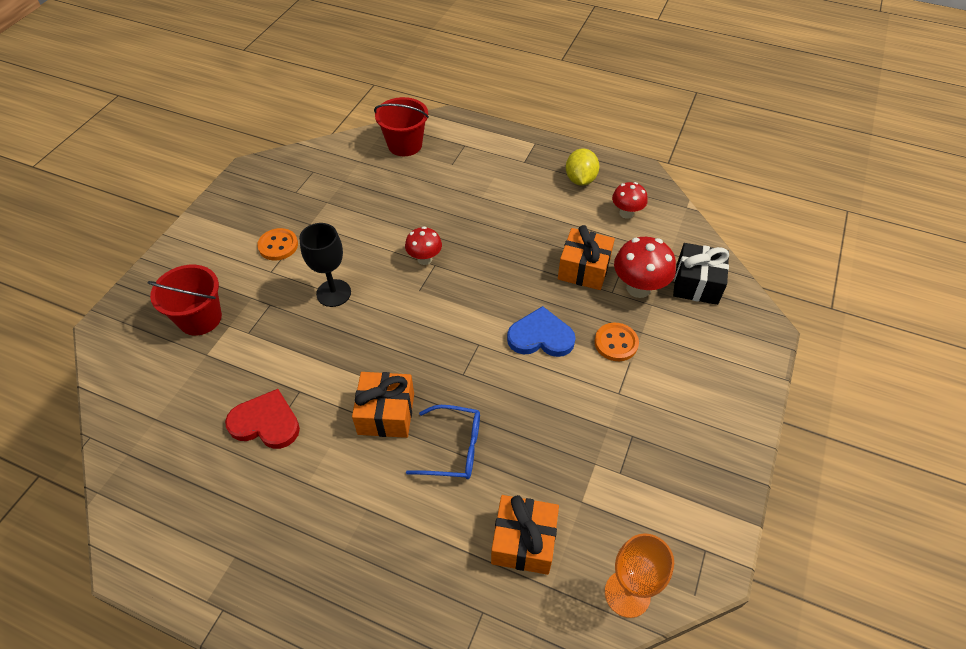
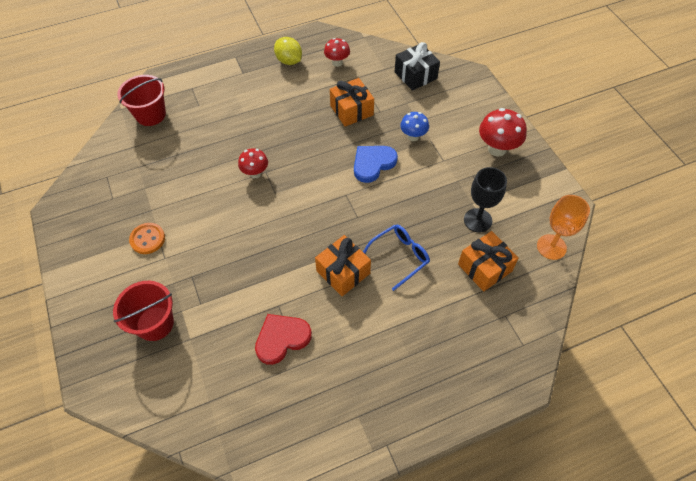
camera: 45 degrees left, 5 degrees up
black goblet [299,223,351,307] -> black goblet moved to [464,167,507,232]
orange button [595,323,639,361] -> blue mushroom [400,112,429,141]
red mushroom [614,237,676,298] -> red mushroom moved to [479,108,527,157]

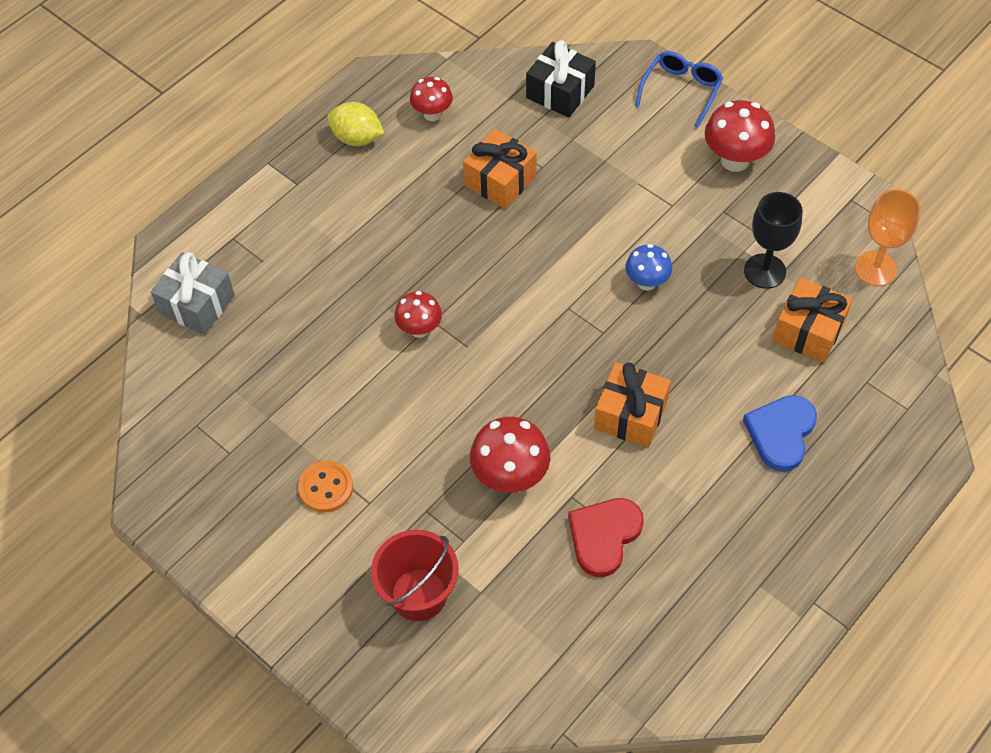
camera: 25 degrees left, 0 degrees up
red bucket [117,75,166,126] -> grey gift [151,252,235,335]
blue heart [354,146,398,183] -> blue heart moved to [743,395,817,472]
blue glasses [363,225,430,291] -> blue glasses moved to [635,51,723,128]
blue mushroom [400,112,429,141] -> blue mushroom moved to [626,244,672,291]
none -> red mushroom [470,417,550,493]

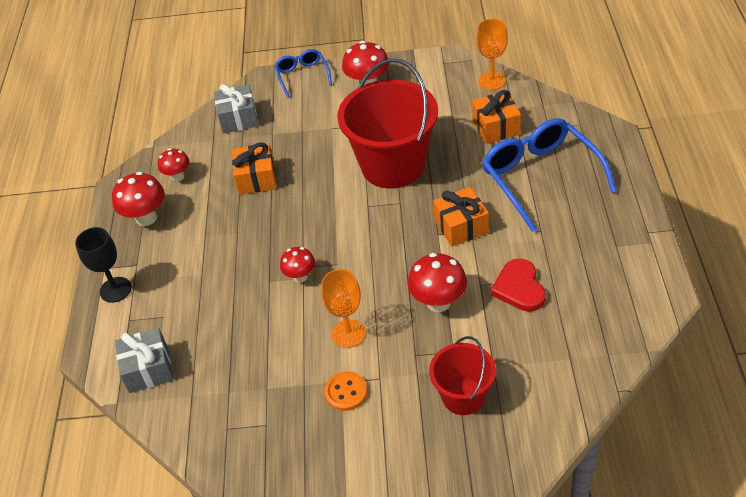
camera: 40 degrees left, 10 degrees down
yellow lemon [327,102,384,146] -> red mushroom [112,172,165,226]
black gift [526,40,596,118] -> grey gift [214,84,258,134]
blue mushroom [626,244,672,291] -> red bucket [337,58,438,188]
blue heart [743,395,817,472] -> blue glasses [482,118,617,232]
black goblet [744,192,802,289] -> black goblet moved to [75,227,132,303]
none -> orange goblet [321,269,366,348]

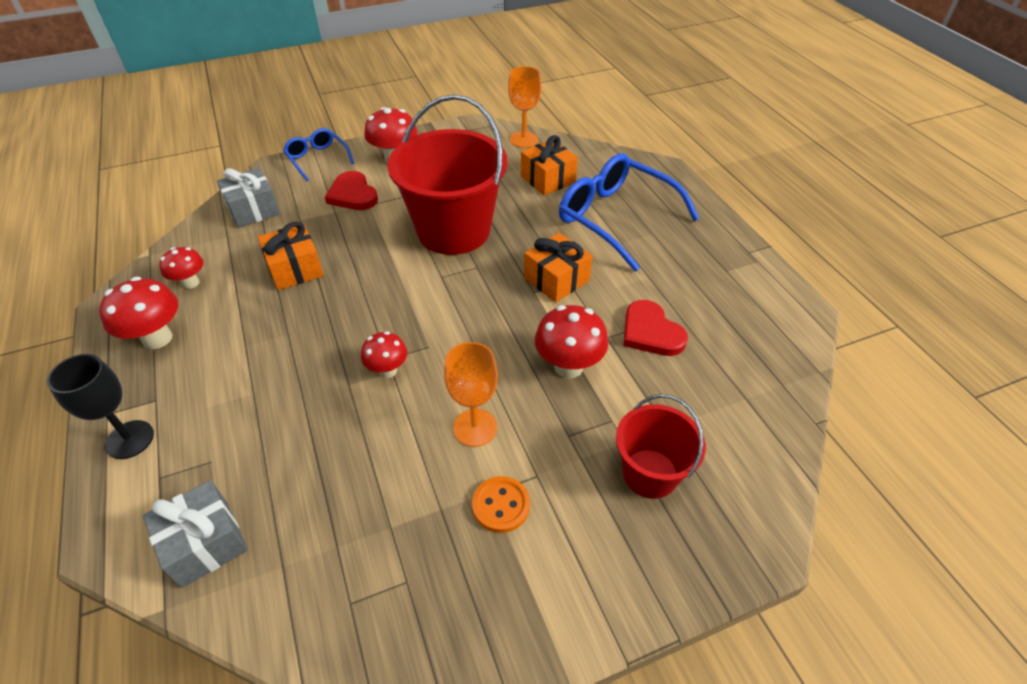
camera: 25 degrees left, 0 degrees up
none -> red heart [325,171,378,210]

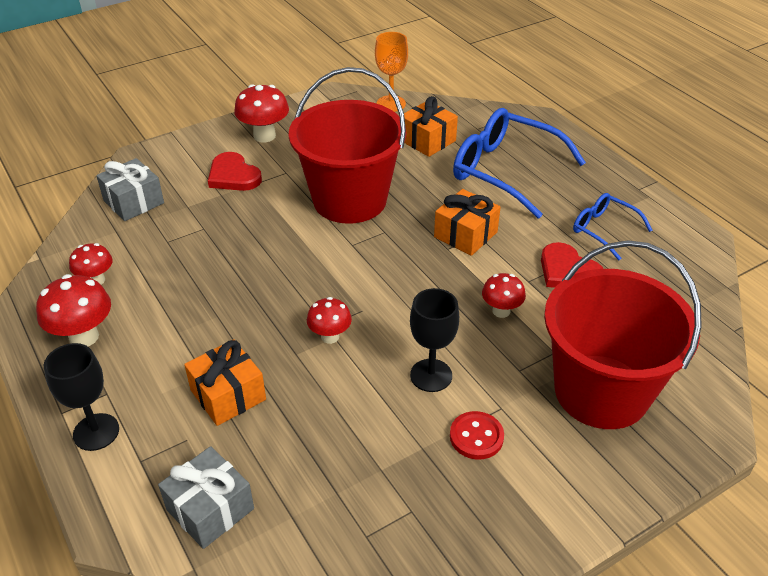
camera: 10 degrees left, 5 degrees down
orange gift [258,221,324,290] -> orange gift moved to [184,340,266,426]
blue glasses [283,128,354,181] -> blue glasses moved to [573,193,652,260]
orange goblet [444,342,498,447] -> black goblet [410,288,459,392]
orange button [472,476,530,533] -> red button [450,411,504,460]
red mushroom [535,305,608,378] -> red mushroom [482,273,526,318], size x0.64
red bucket [616,394,706,499] -> red bucket [544,240,702,429], size x1.84

